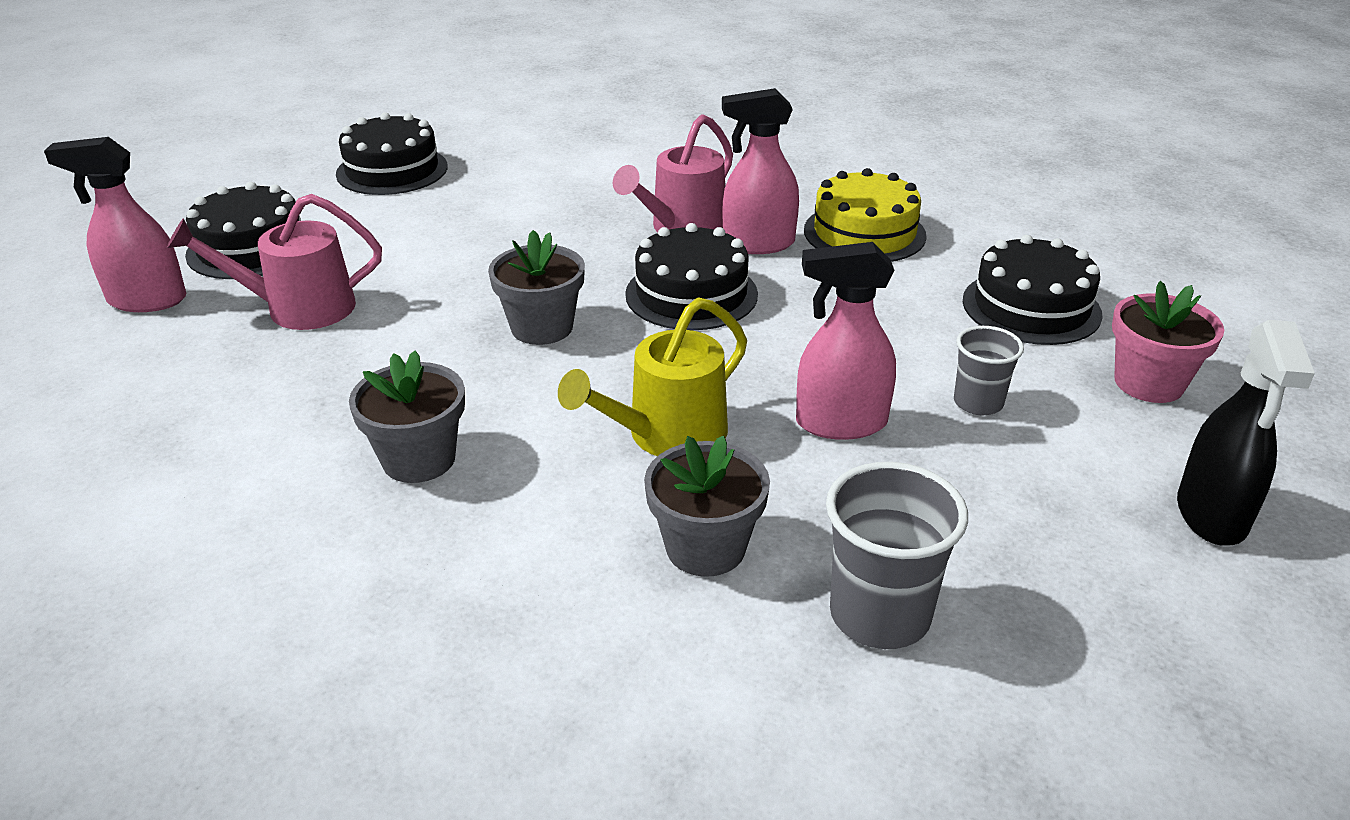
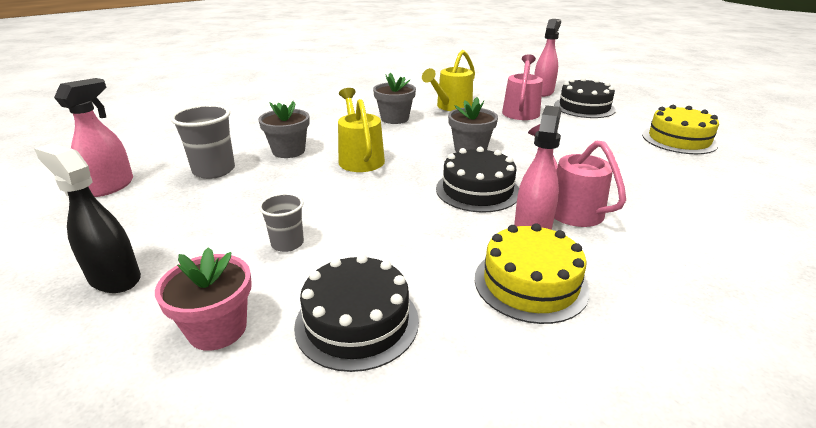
camera: 115 degrees right, 5 degrees down
black cake [336,112,448,195] -> yellow cake [642,105,719,154]
pink spray bottle [796,242,896,440] -> pink spray bottle moved to [54,78,133,197]
none -> yellow watering can [422,50,475,111]

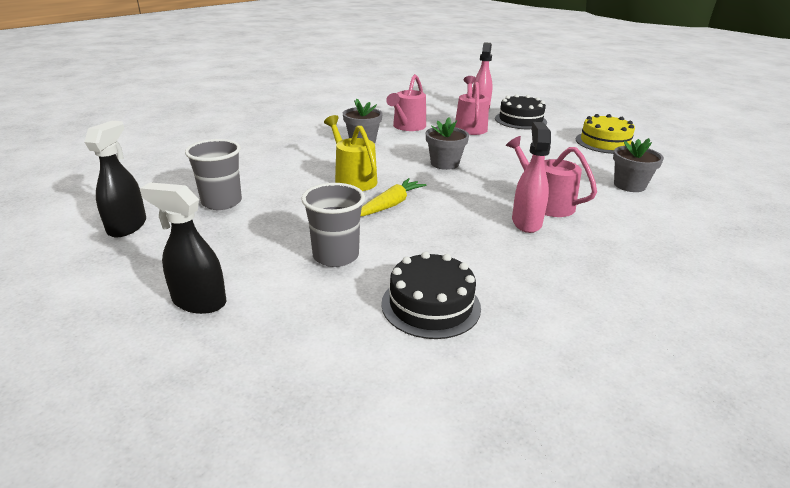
camera: 15 degrees left, 0 degrees up
pink spray bottle [54,78,133,197] -> black spray bottle [84,121,146,237]
pink flower pot [155,247,252,351] -> none
grey flower pot [258,101,310,158] -> grey flower pot moved to [613,138,664,192]
grey cup [259,193,304,252] -> grey cup [301,183,365,267], size x1.63
yellow watering can [422,50,475,111] -> pink watering can [386,74,426,131]
black cake [436,147,519,212] -> none
yellow cake [475,223,589,324] -> none
none -> yellow carrot [360,178,426,217]

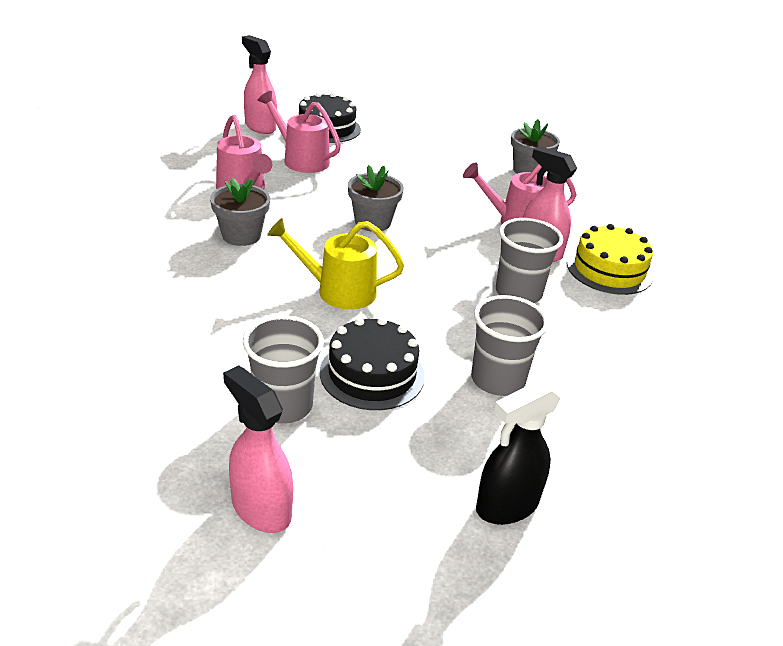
camera: 55 degrees left, 5 degrees up
black spray bottle [84,121,146,237] -> pink spray bottle [223,365,294,533]
yellow carrot [360,178,426,217] -> none
black cake [381,252,481,339] -> black cake moved to [320,317,425,410]
yellow cake [576,114,635,154] -> yellow cake moved to [567,224,653,295]
none -> grey cup [496,218,563,303]

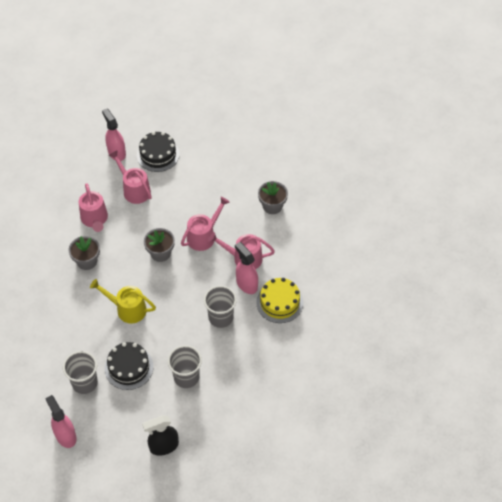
camera: 15 degrees right, 20 degrees up
none -> pink watering can [181,197,230,251]

